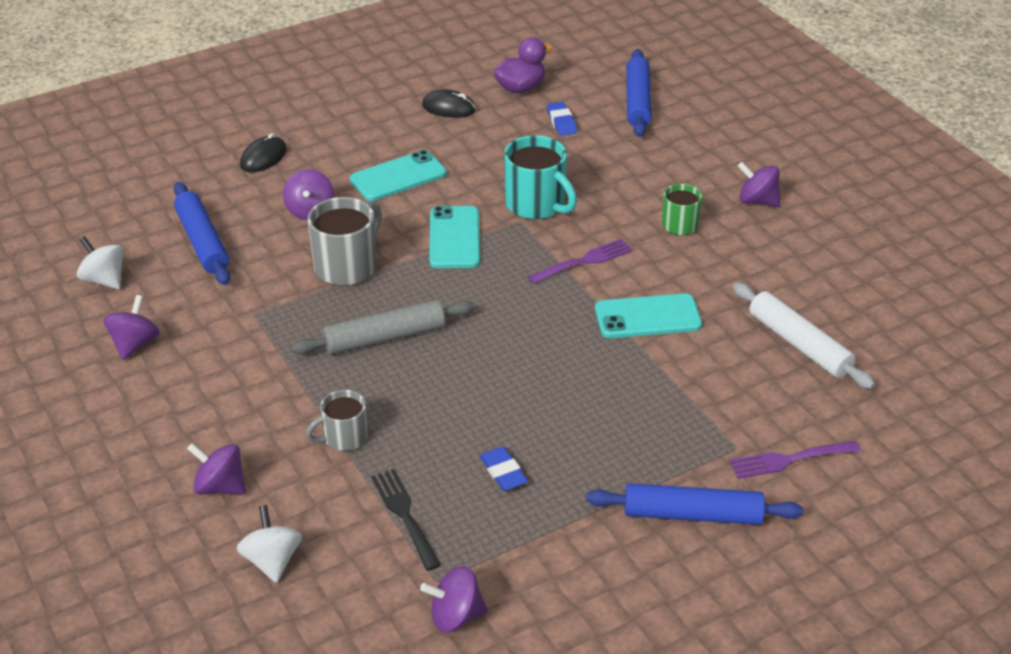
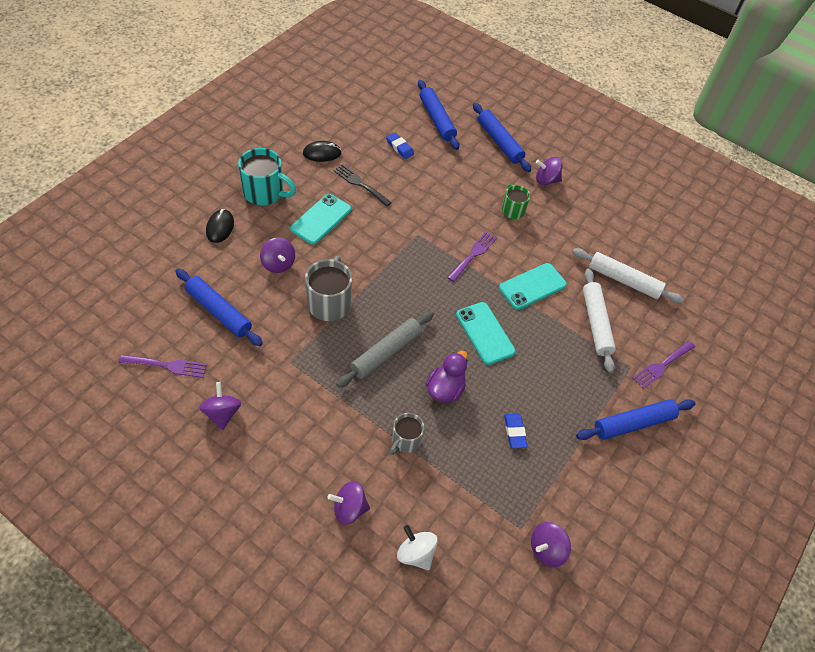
camera: 30 degrees left, 15 degrees up
white spinning top [77,236,124,289] -> purple fork [119,355,207,378]
black fork [371,469,441,571] -> black fork moved to [333,164,392,207]
turquoise phone [429,206,480,268] -> turquoise phone moved to [456,302,516,365]
blue eraser [480,447,528,491] -> blue eraser turned 45 degrees clockwise [504,414,527,448]
purple duck [494,37,552,93] -> purple duck moved to [426,350,467,403]
turquoise mug [504,135,577,219] -> turquoise mug moved to [238,148,296,205]
none -> blue rolling pin [473,103,531,172]
none -> white rolling pin [583,268,616,373]

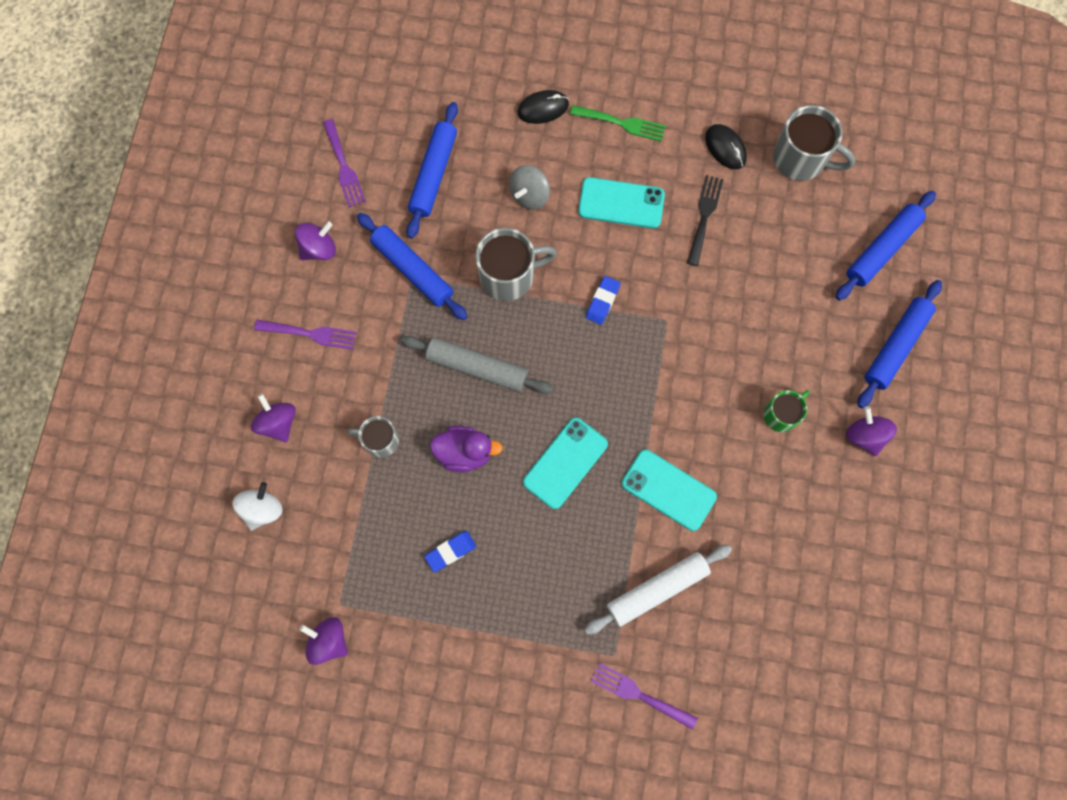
camera: 70 degrees right, 20 degrees up
turquoise mug [238,148,296,205] -> green fork [570,105,666,141]
purple spinning top [260,238,295,273] -> grey spinning top [509,165,550,209]
blue eraser [386,132,414,159] -> blue eraser moved to [586,276,621,325]
purple fork [447,232,497,282] -> purple fork moved to [254,320,357,350]
white rolling pin [573,248,684,303] -> none
blue rolling pin [576,399,696,440] -> blue rolling pin moved to [357,213,468,320]
none -> grey mug [773,105,855,181]

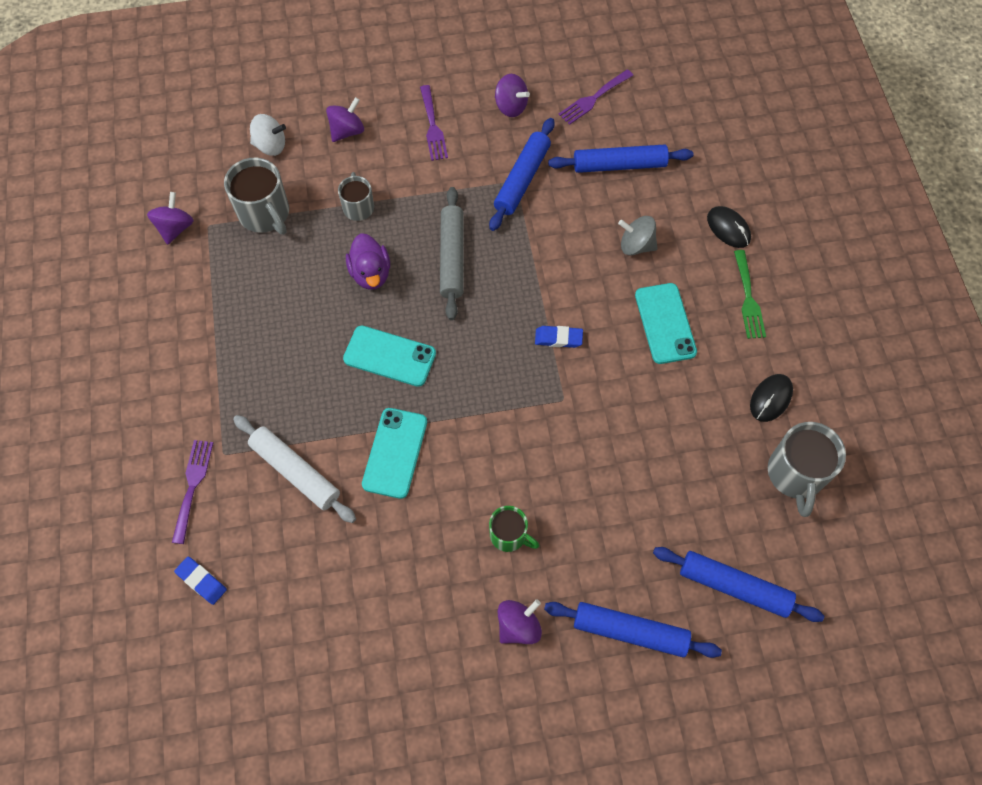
camera: 70 degrees right, 10 degrees down
blue eraser [424,531,476,572] -> blue eraser moved to [174,556,227,605]
grey mug [475,228,557,301] -> grey mug moved to [224,157,289,235]
black fork [687,175,724,266] -> none

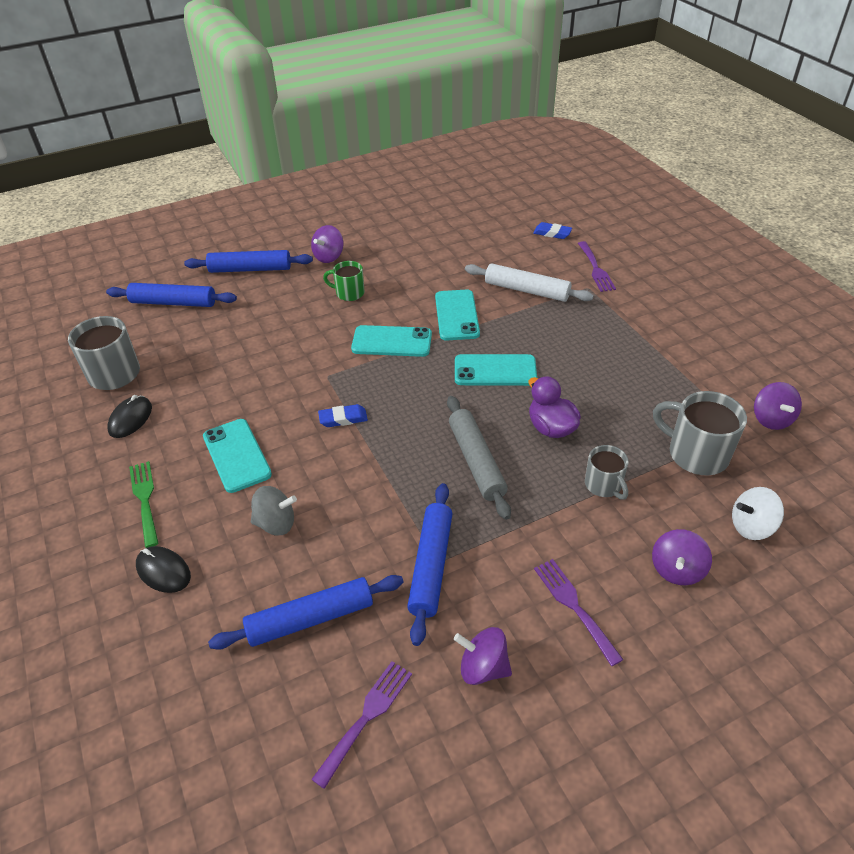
camera: 165 degrees right, 20 degrees down
none -> turquoise phone [351,325,432,357]

